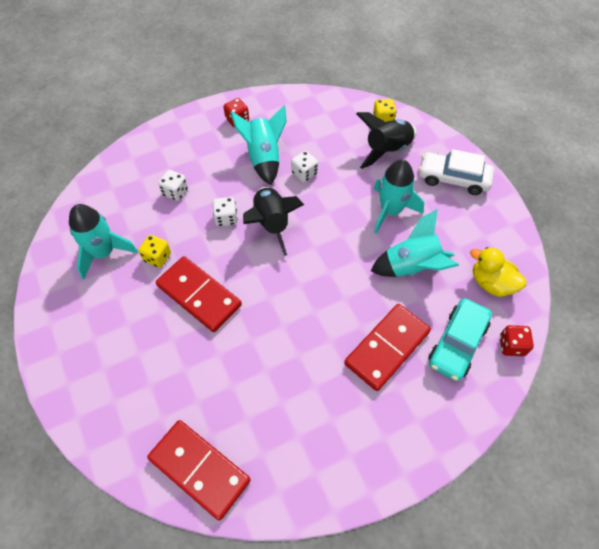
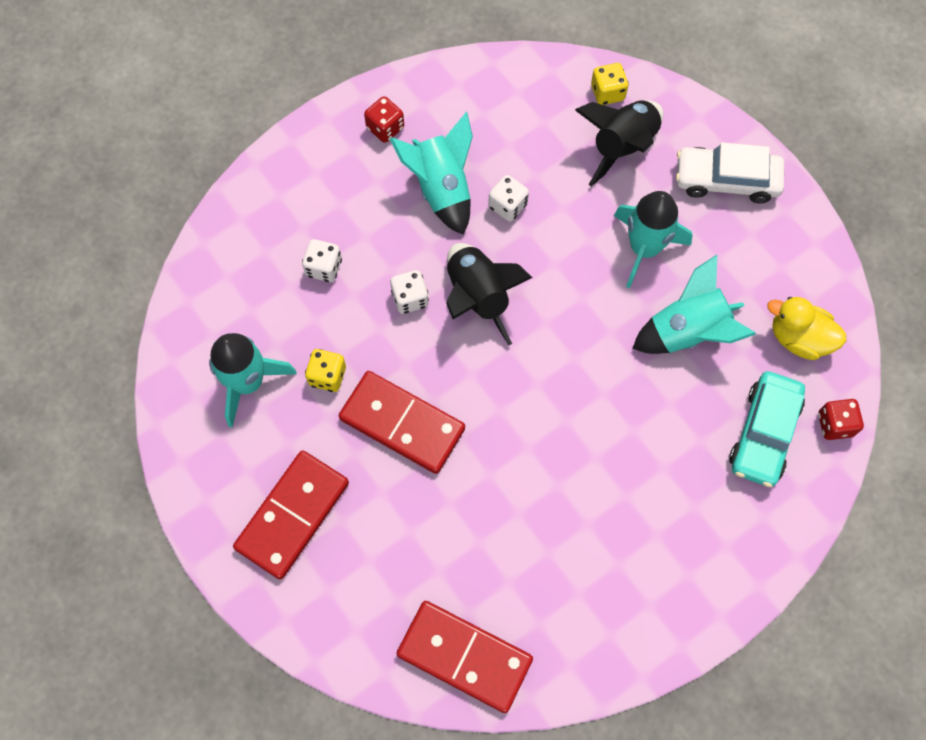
camera: 10 degrees left, 10 degrees up
red domino [344,304,431,391] -> red domino moved to [233,450,349,580]

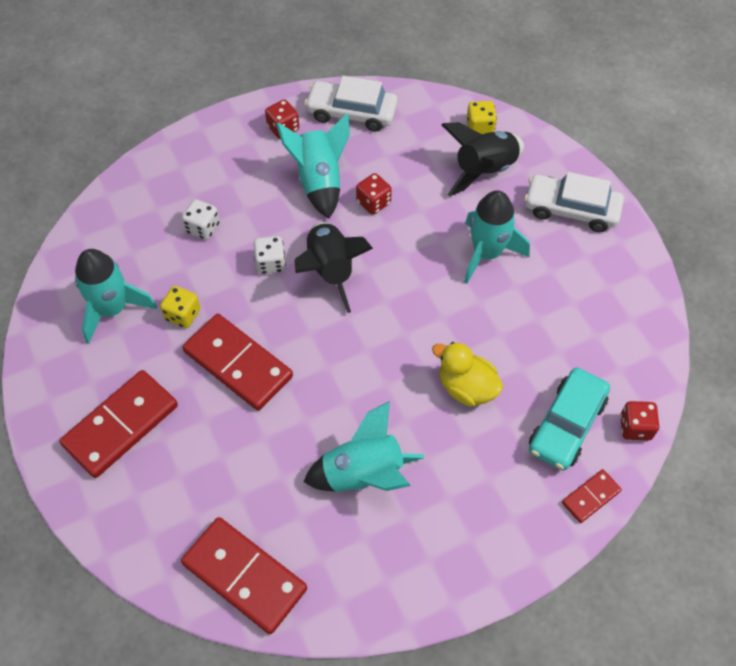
camera: 10 degrees right, 10 degrees down
white dice [488,175,529,222] -> red dice [356,173,392,215]
turquoise rocket [632,255,756,354] -> turquoise rocket moved to [304,401,424,492]
yellow duck [767,297,846,360] -> yellow duck moved to [432,342,503,407]
none -> white car [304,76,398,132]
none -> red domino [562,469,622,523]

